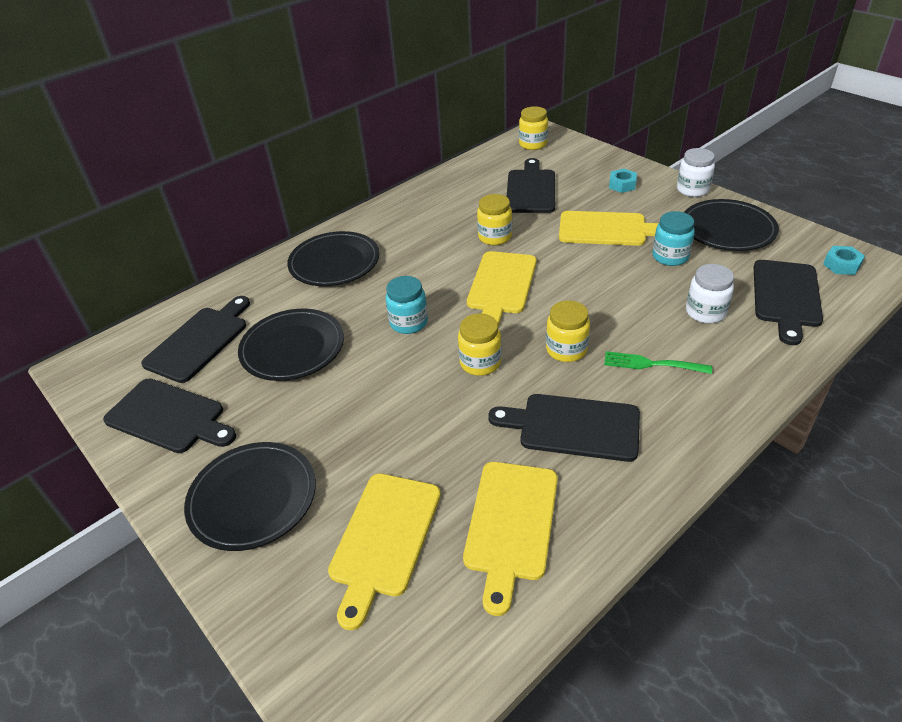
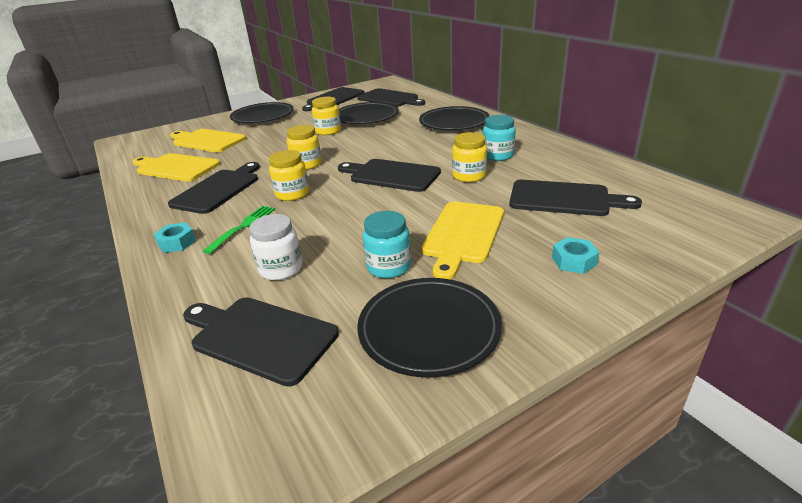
camera: 100 degrees right, 10 degrees down
turquoise jar [385,276,428,334] -> turquoise jar moved to [483,115,516,161]
yellow cutting board [467,251,537,326] -> black cutting board [338,159,441,192]
yellow jar [519,106,548,150] -> yellow jar moved to [312,97,341,135]
white jar [677,148,715,197] -> none
turquoise nut [823,246,865,275] -> turquoise nut moved to [154,222,196,253]

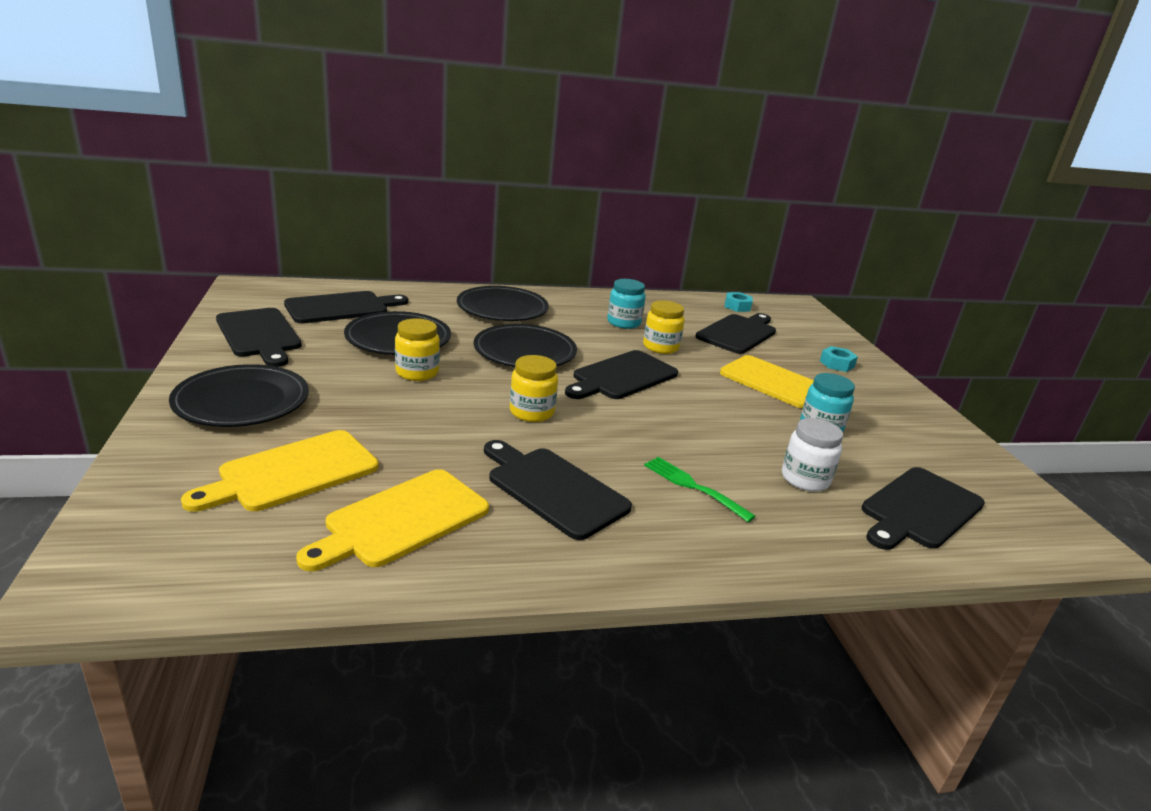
camera: 75 degrees left, 5 degrees down
turquoise nut [154,222,196,253] -> turquoise nut moved to [725,292,753,312]
yellow jar [269,150,309,201] -> none
black plate [357,278,502,377] -> black plate moved to [474,324,577,367]

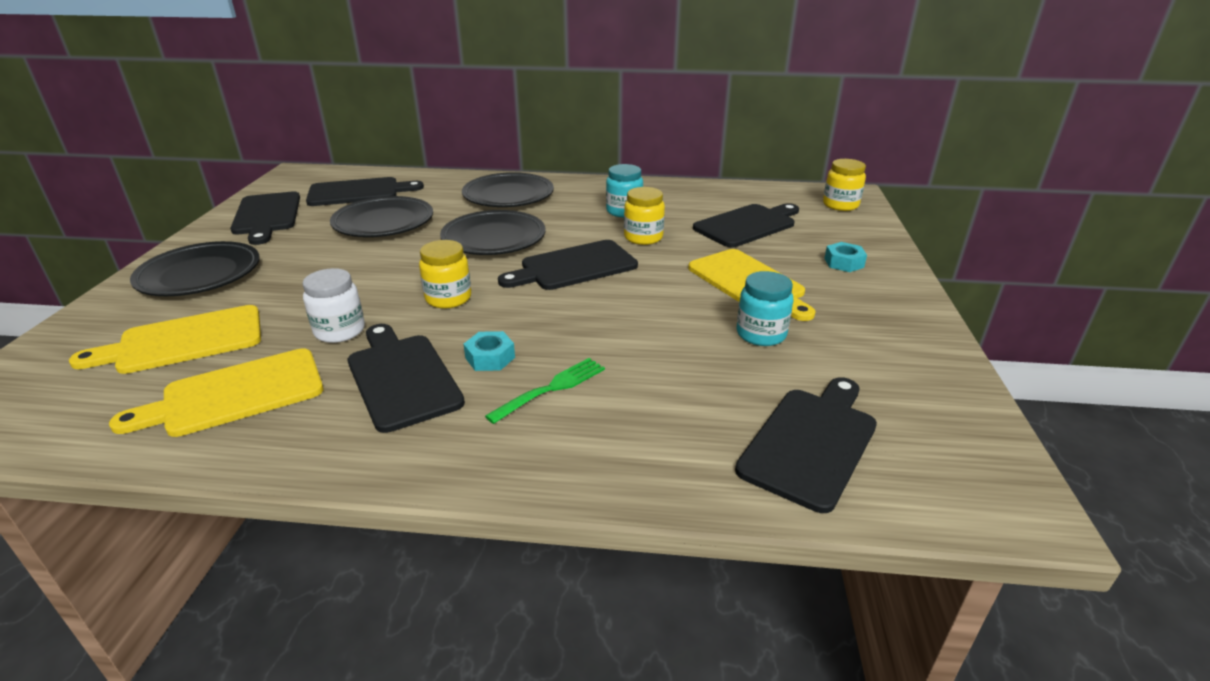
camera: 20 degrees right, 5 degrees up
yellow jar [395,318,440,381] -> yellow jar moved to [823,159,866,211]
green fork [644,457,756,522] -> green fork turned 75 degrees clockwise [485,358,605,424]
turquoise nut [725,292,753,312] -> turquoise nut moved to [463,331,515,371]
white jar [782,418,843,492] -> white jar moved to [302,268,365,343]
black cutting board [861,467,985,550] -> black cutting board turned 150 degrees clockwise [735,377,877,513]

